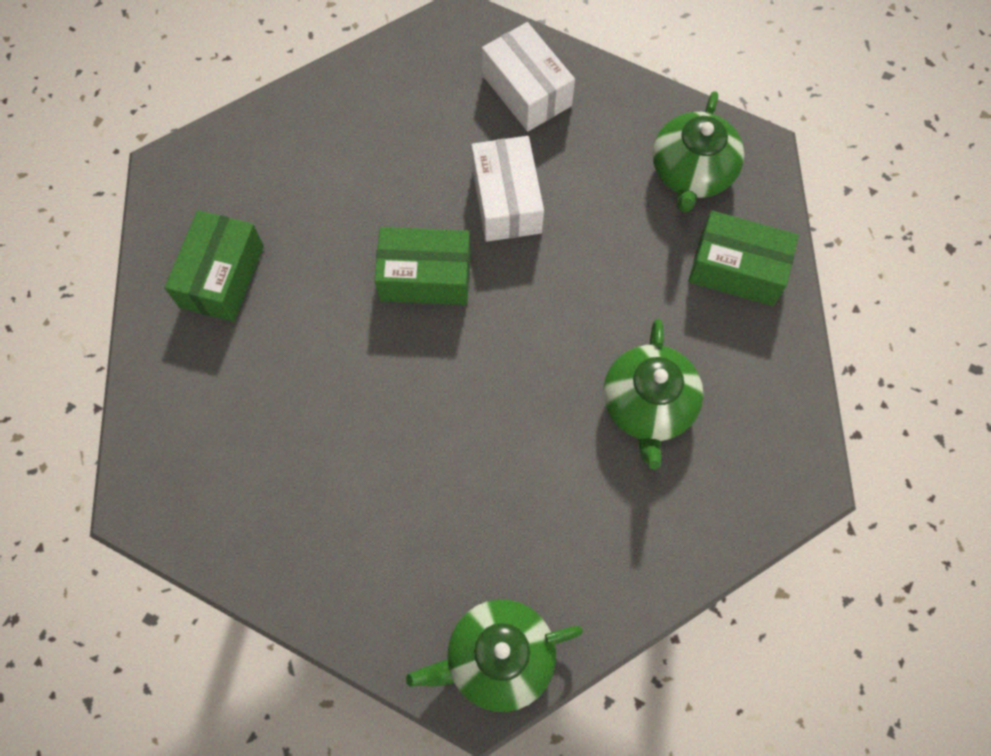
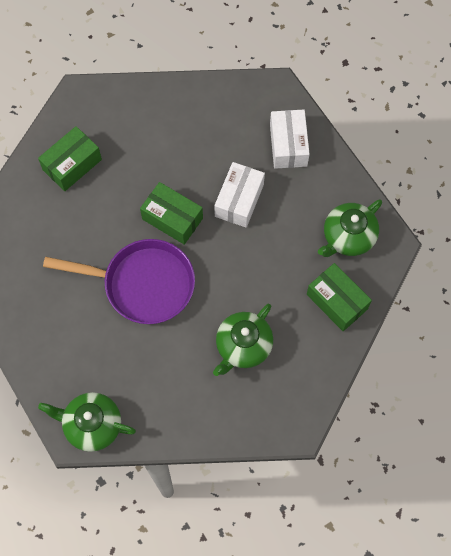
camera: 30 degrees right, 0 degrees up
none -> purple pan [43,239,195,324]

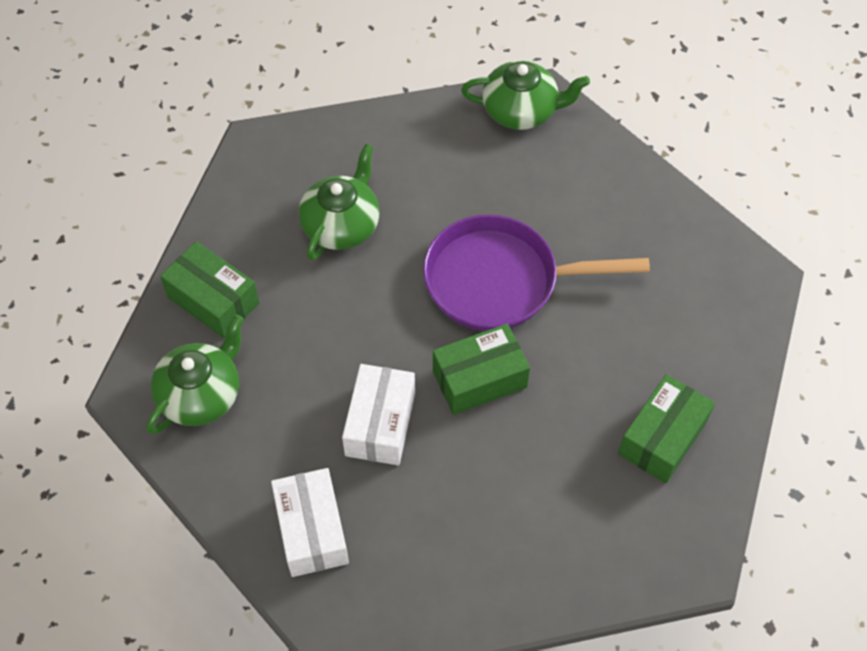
camera: 170 degrees right, 10 degrees down
green box [140,182,203,245] -> green box turned 45 degrees counterclockwise [433,324,530,415]

